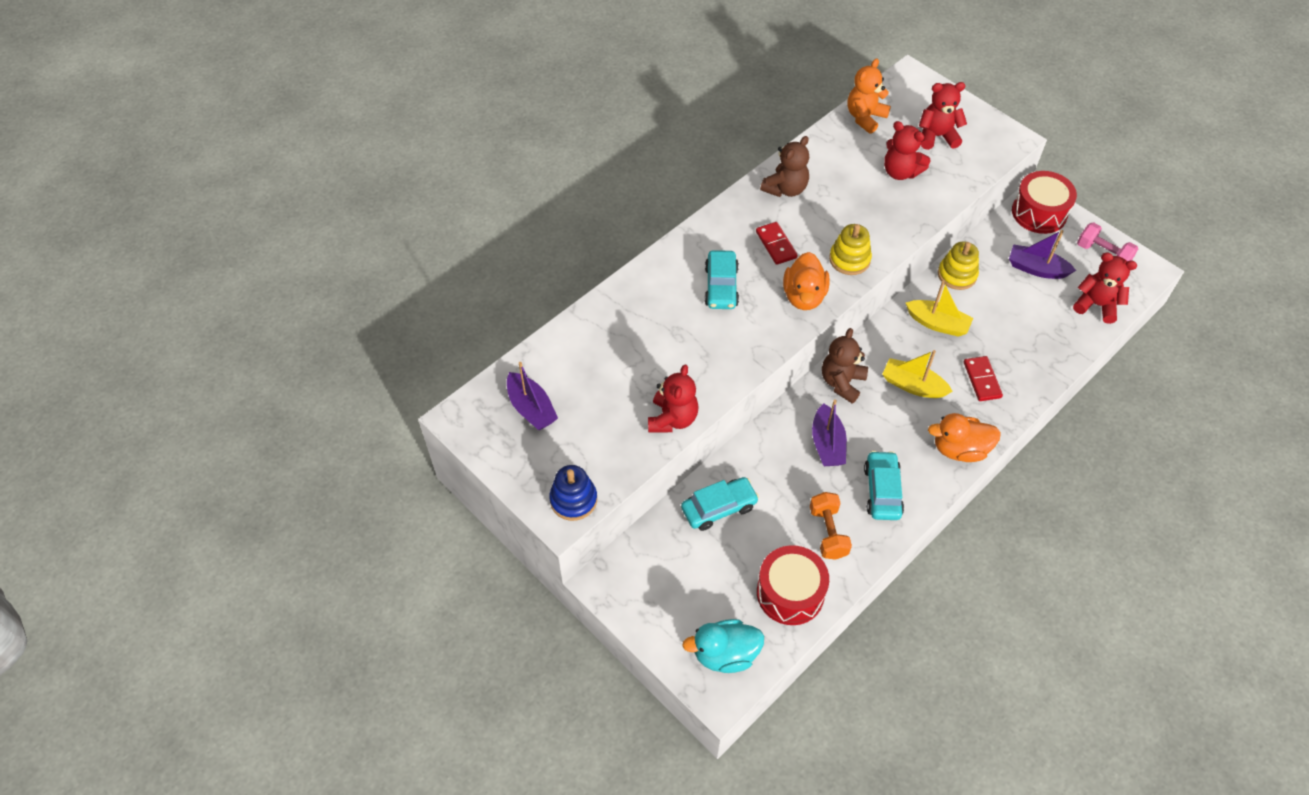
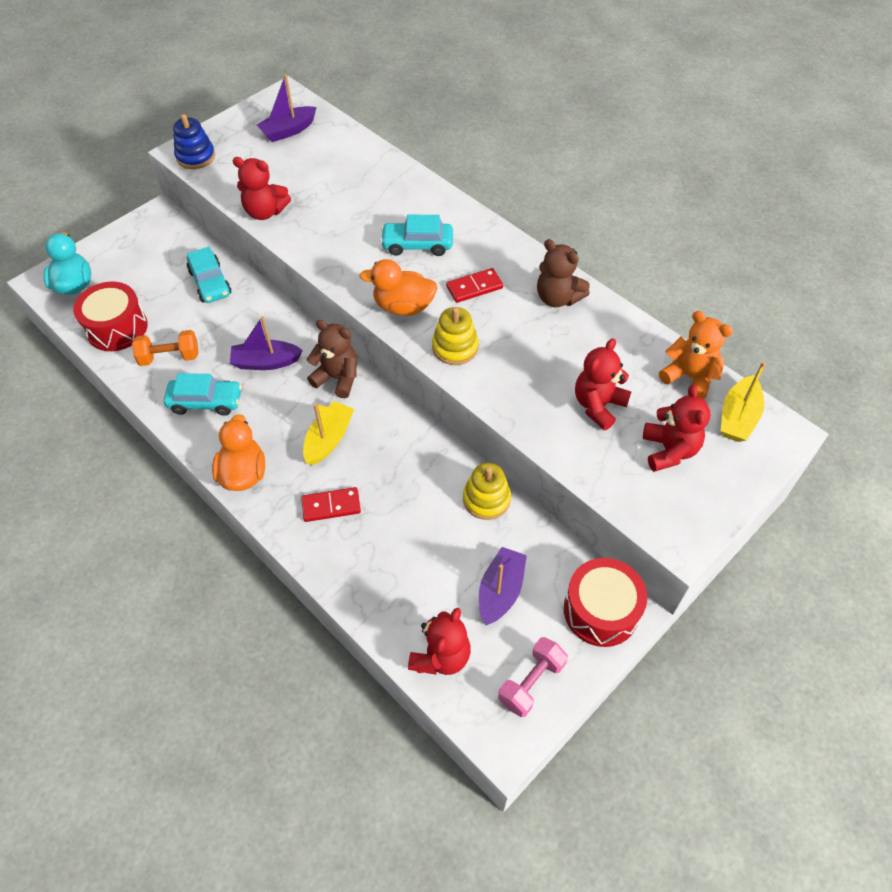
camera: 90 degrees right, 0 degrees up
yellow boat [906,281,973,337] -> yellow boat moved to [721,361,766,442]

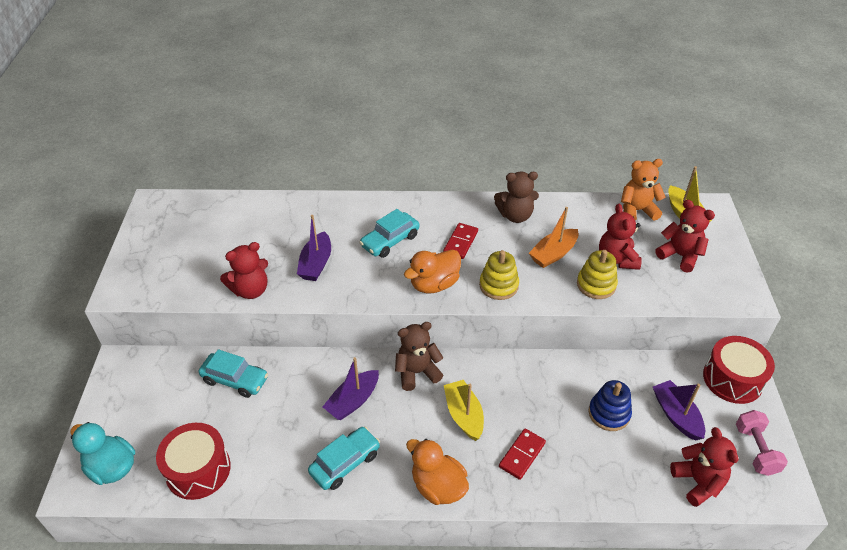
camera: 45 degrees left, 10 degrees down
orange dumbbell [132,330,199,366] -> none
blue stacking toy [173,114,215,169] -> blue stacking toy moved to [589,380,632,431]
purple boat [257,74,317,142] -> purple boat moved to [297,215,331,281]
yellow stacking toy [463,463,511,520] -> yellow stacking toy moved to [577,250,618,299]
none -> orange boat [529,207,579,268]

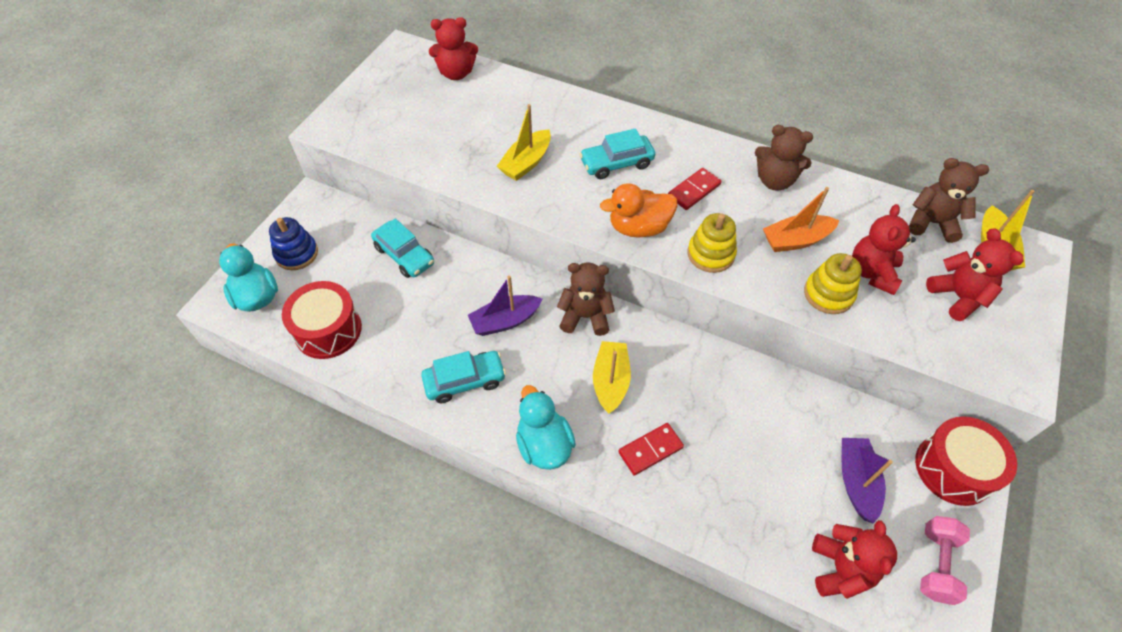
camera: 25 degrees right, 10 degrees up
red teddy bear [220,242,268,299] -> red teddy bear moved to [429,17,478,80]
purple boat [297,215,331,281] -> yellow boat [497,104,551,181]
orange duck [406,439,469,505] -> turquoise duck [516,385,576,470]
blue stacking toy [589,380,632,431] -> blue stacking toy moved to [269,217,318,270]
orange teddy bear [621,159,666,221] -> brown teddy bear [909,158,989,243]

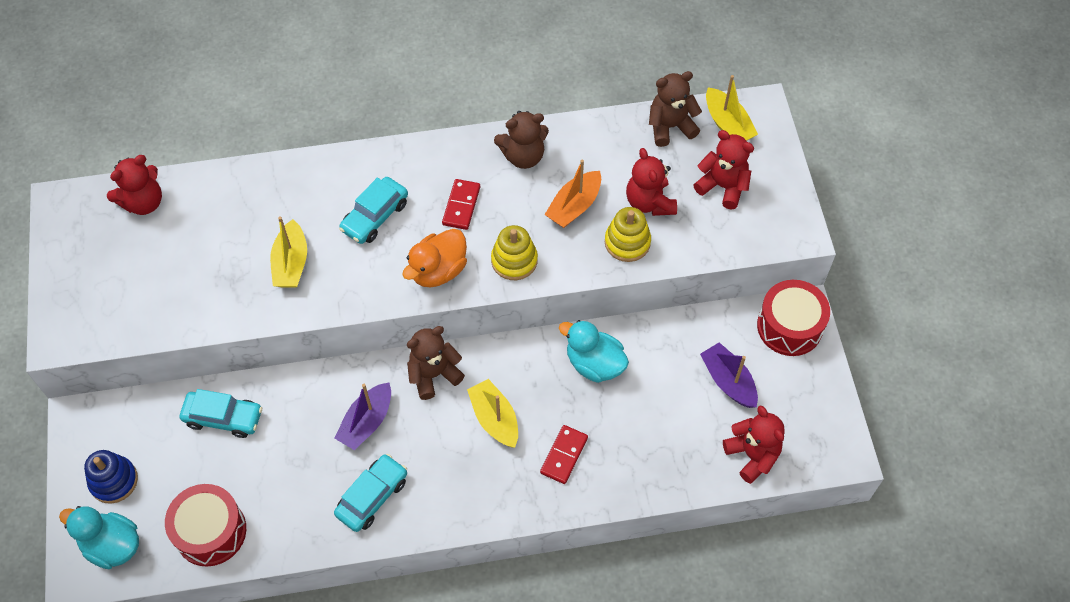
camera: 35 degrees left, 5 degrees up
turquoise duck [516,385,576,470] -> turquoise duck moved to [559,320,629,383]
pink dumbbell [920,516,970,605] -> none

